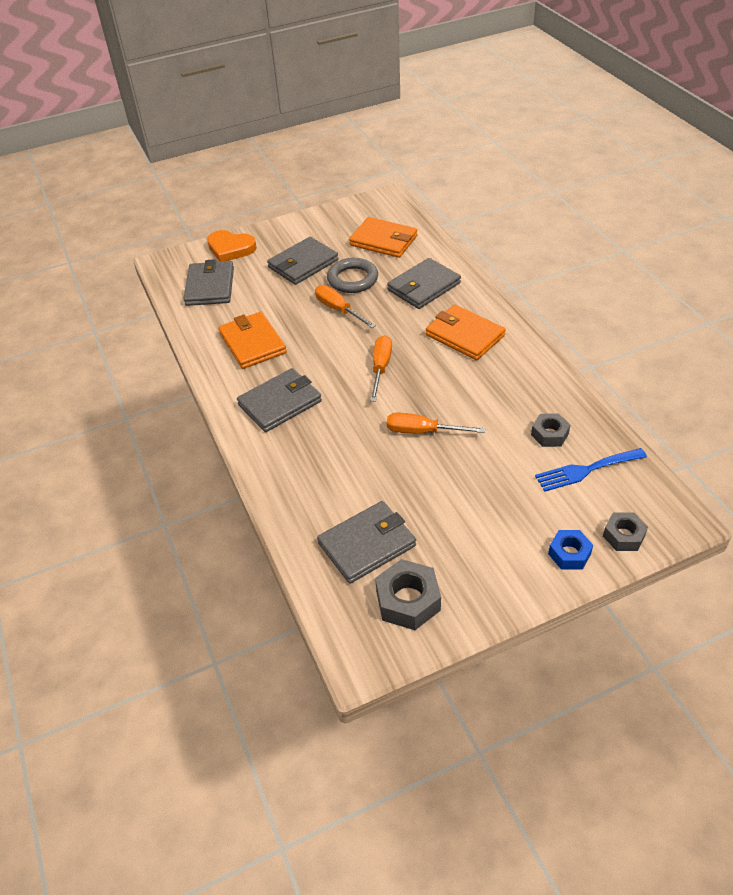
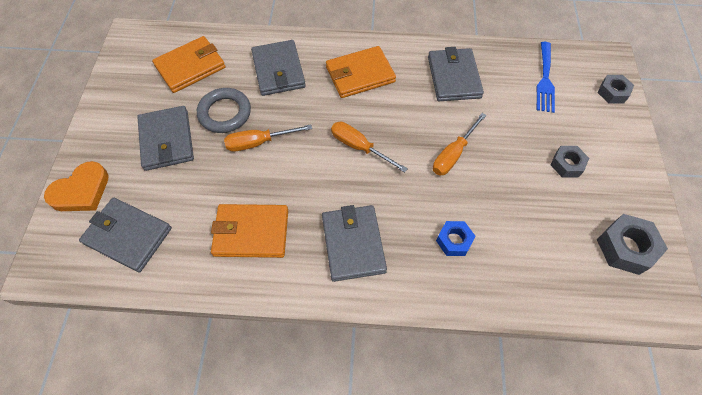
camera: 65 degrees left, 15 degrees up
grey wallet [317,501,416,583] -> grey wallet moved to [428,47,484,101]
grey nut [531,413,570,447] -> grey nut moved to [551,146,589,178]
blue nut [548,530,593,570] -> blue nut moved to [436,221,475,256]

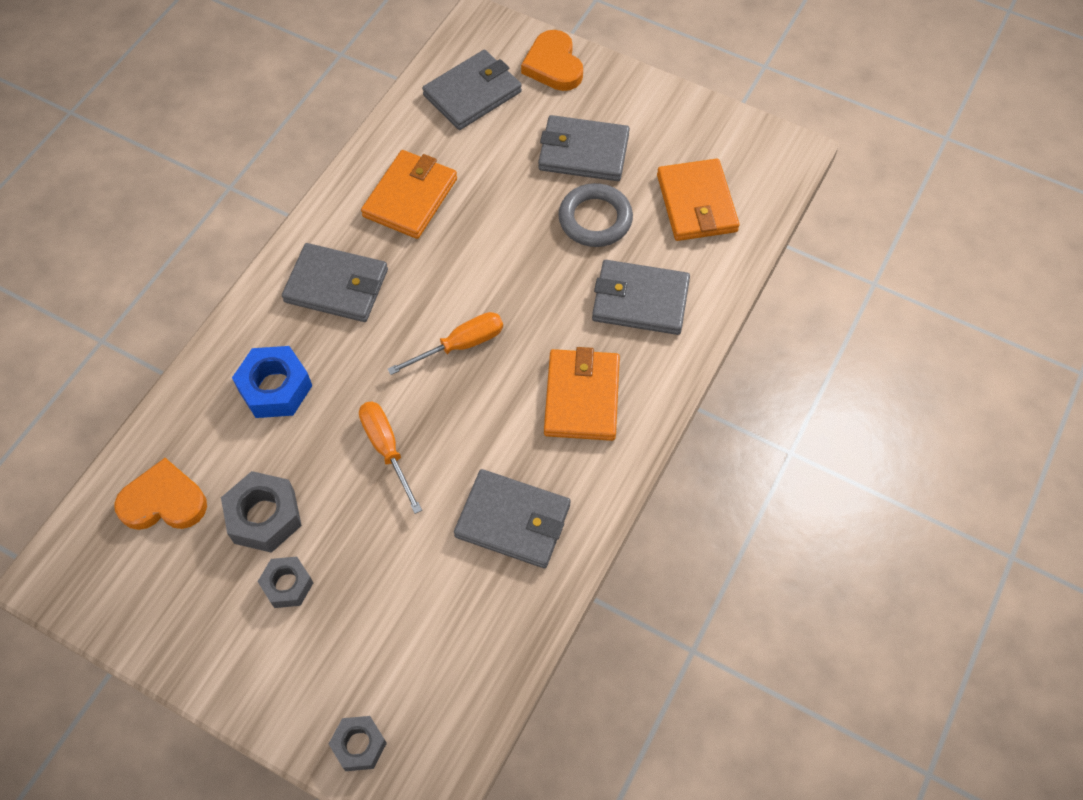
camera: 115 degrees right, 0 degrees up
orange screwdriver [224,124,312,152] -> none
blue nut [436,221,475,256] -> blue nut [232,346,312,418], size x1.55
blue fork [537,42,555,113] -> none
grey nut [597,214,668,275] -> grey nut moved to [221,471,302,553]
none -> orange heart [114,458,207,530]

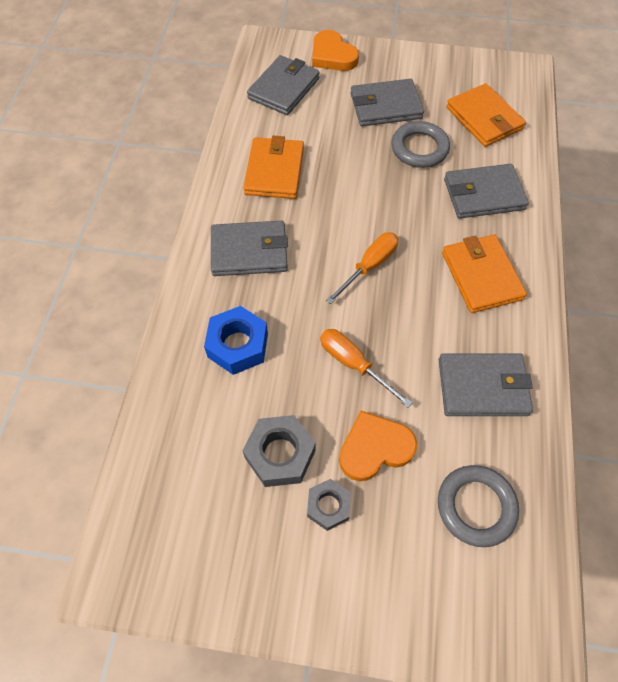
camera: 20 degrees left, 0 degrees up
orange heart [114,458,207,530] -> orange heart moved to [339,411,417,481]
grey nut [329,716,387,771] -> none
none -> grey ring [438,465,519,547]

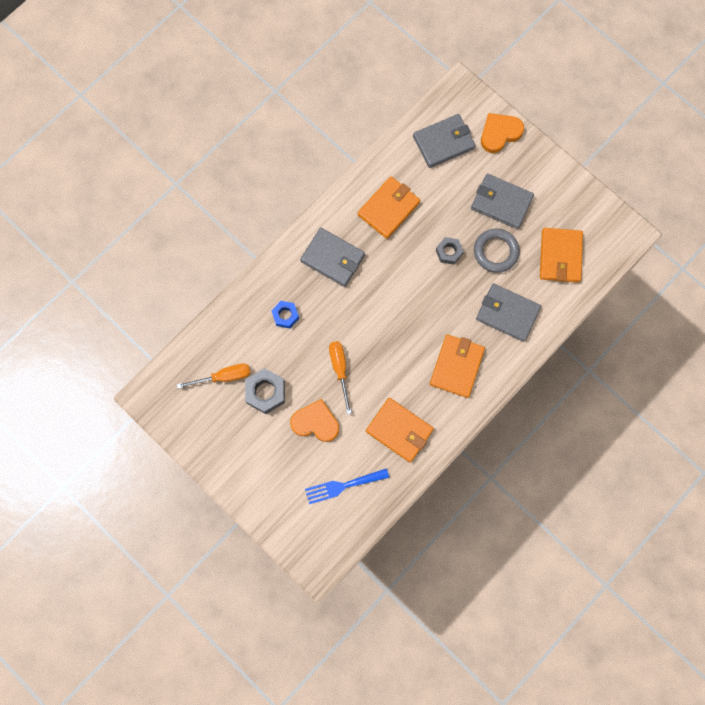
camera: 35 degrees right, 15 degrees up
blue nut [204,306,268,375] -> blue nut [272,301,299,328], size x0.64
grey nut [307,479,351,531] -> grey nut moved to [436,237,464,265]
orange heart [312,30,359,71] -> orange heart turned 60 degrees clockwise [481,113,524,153]
orange screwdriver [326,232,398,304] -> orange screwdriver moved to [177,364,251,389]
grey ring [438,465,519,547] -> blue fork [305,468,389,504]
grey wallet [439,353,533,416] -> orange wallet [366,398,434,463]

